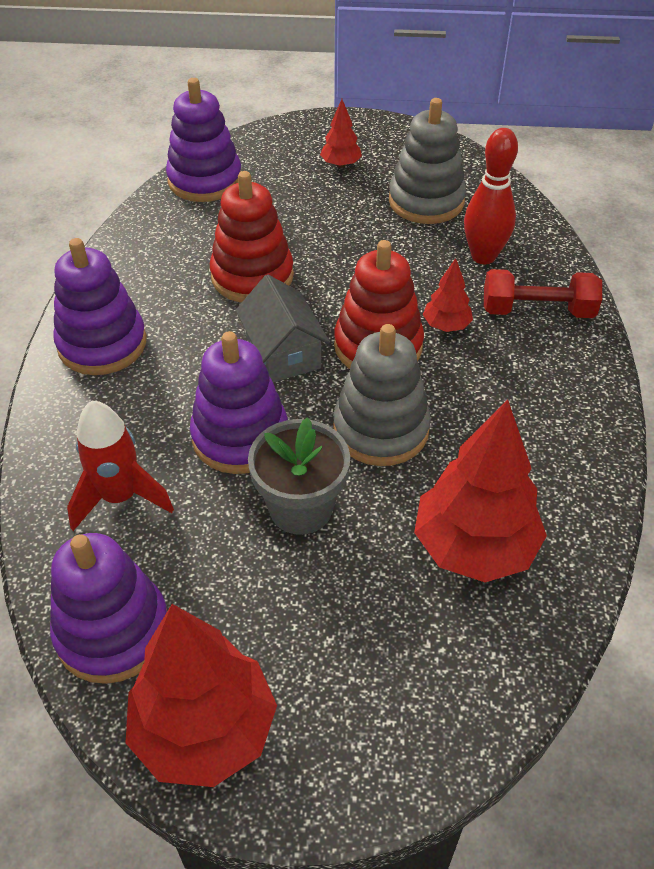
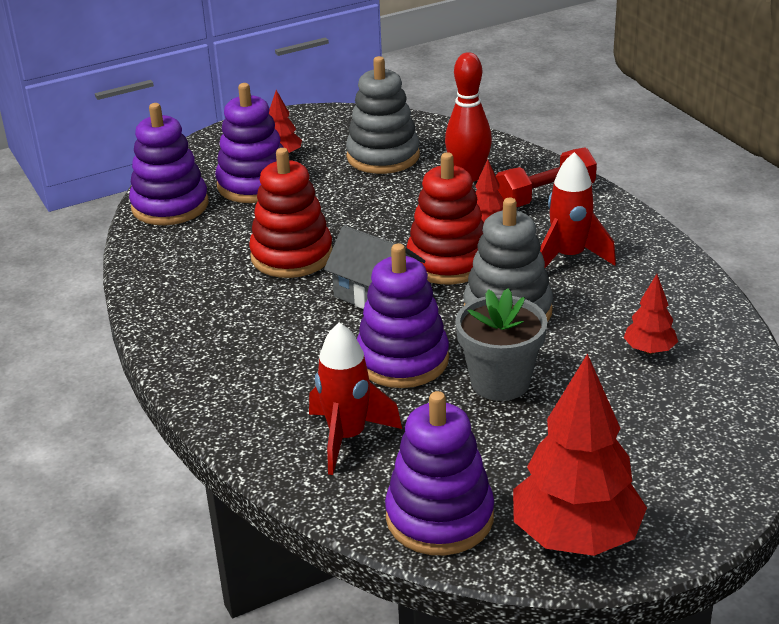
camera: 30 degrees left, 15 degrees down
purple stacking toy [53,238,147,375] -> purple stacking toy moved to [215,83,284,203]
red tree [414,400,547,582] -> red tree [624,274,678,354], size x0.48
none -> red rocket [540,152,616,268]

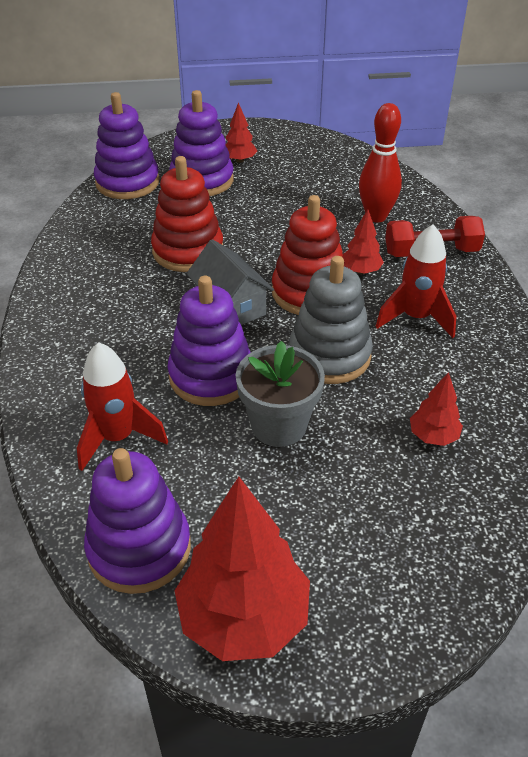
camera: 20 degrees right, 10 degrees up
grey stacking toy [346,56,420,174] -> none

